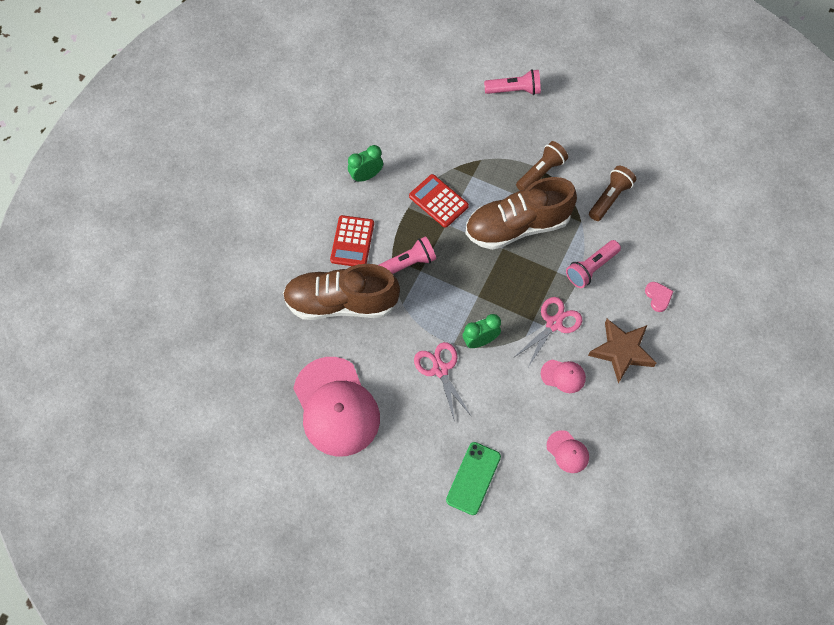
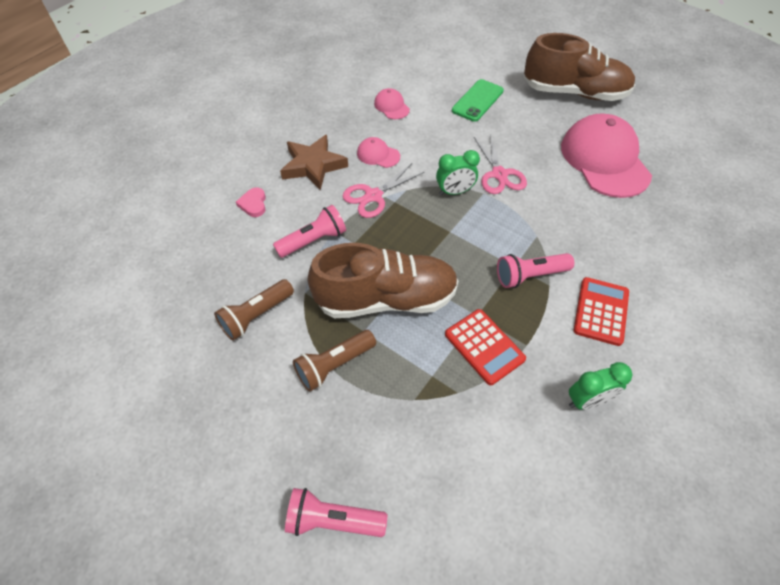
camera: 170 degrees left, 10 degrees down
brown shoe [283,264,400,320] -> brown shoe moved to [524,33,635,101]

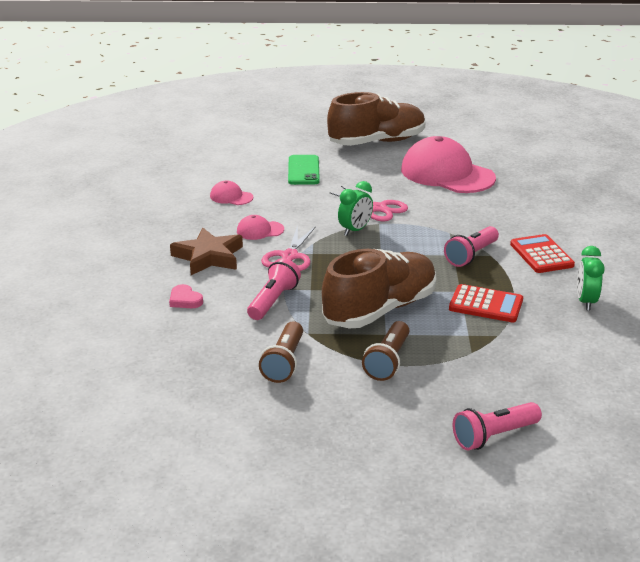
camera: 35 degrees left, 25 degrees down
green clock [569,362,632,410] -> green clock turned 150 degrees clockwise [577,246,605,310]

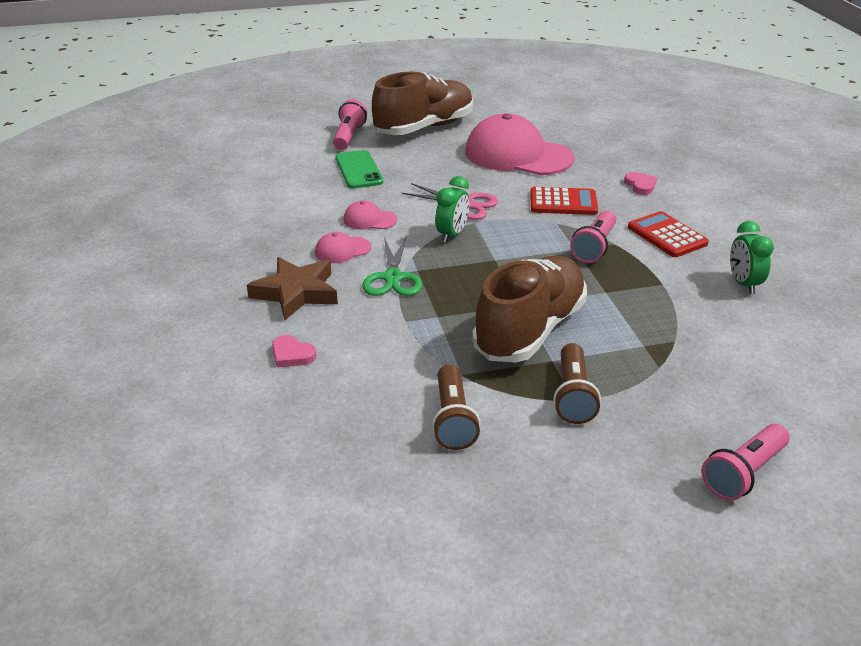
camera: 15 degrees left, 5 degrees up
pink cap [210,180,253,205] -> pink cap moved to [343,200,397,230]
pink flashlight [247,258,301,320] -> pink flashlight moved to [333,99,367,150]
pink scissors [261,226,316,271] -> green scissors [363,237,422,296]
red calculator [449,284,523,322] -> red calculator moved to [530,187,598,215]
none -> pink heart [624,172,657,195]

